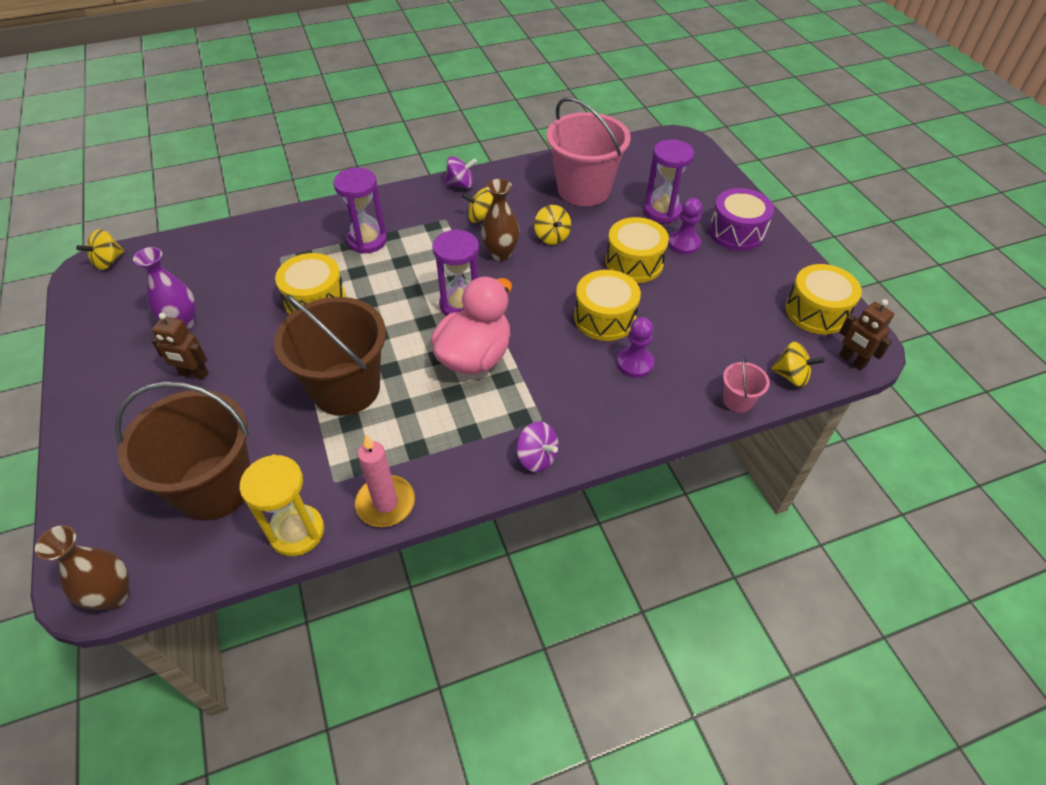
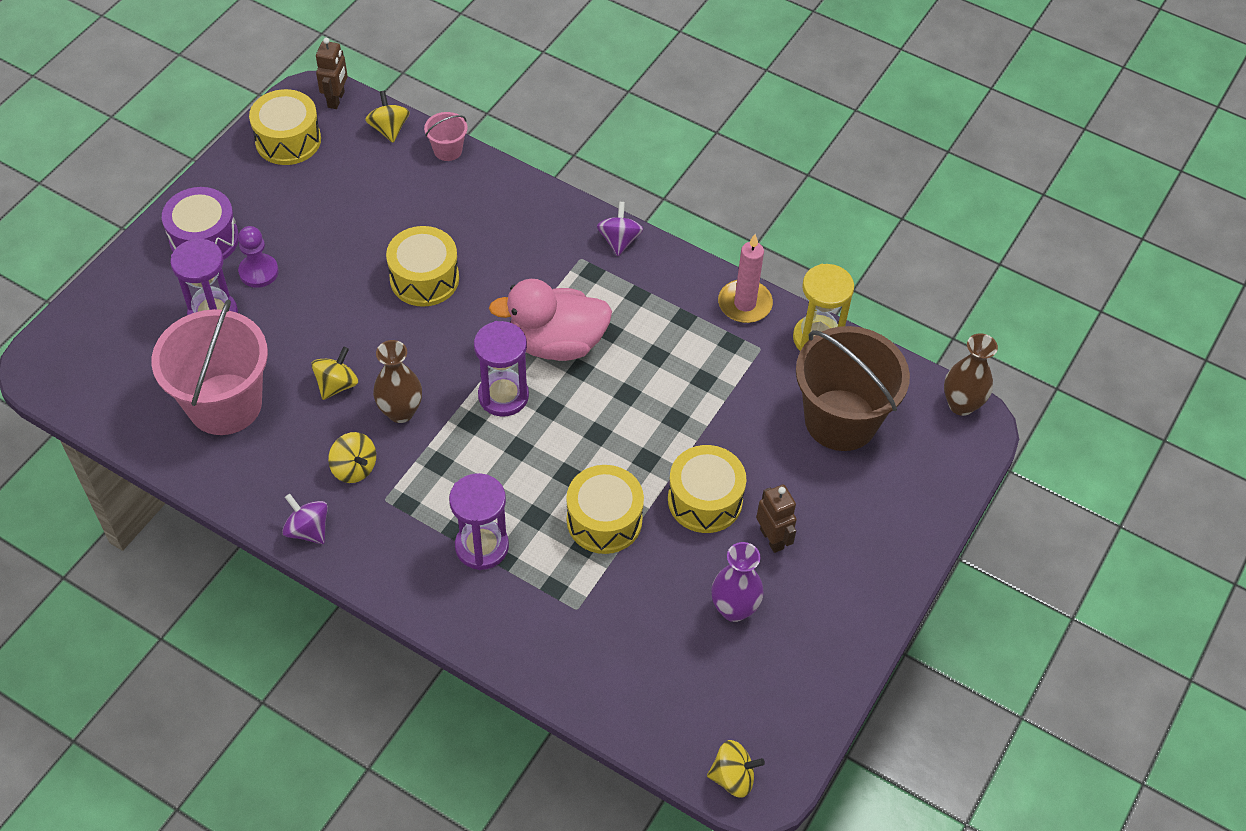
camera: 130 degrees left, 5 degrees up
brown bucket [274,294,386,416] -> none
yellow drum [606,217,669,283] -> yellow drum moved to [668,445,746,533]
purple pawn [617,317,654,378] -> none

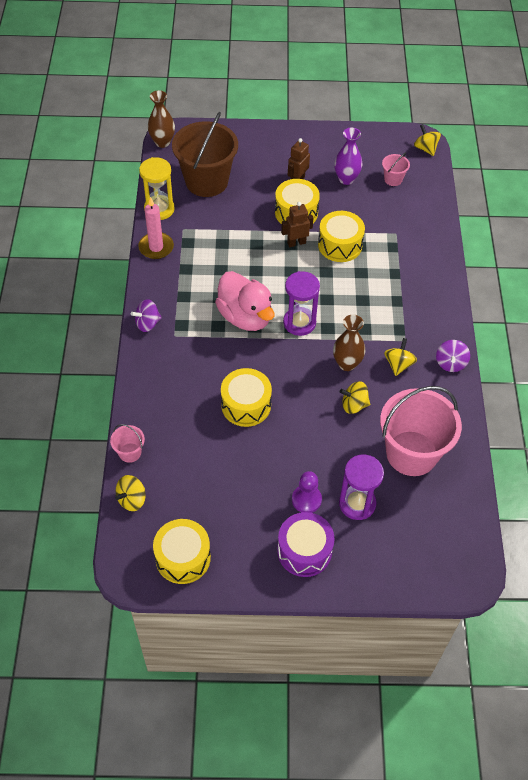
camera: 120 degrees left, 0 degrees up
brown robot [316,38,348,109] -> brown robot moved to [281,202,313,247]
purple hourglass [449,473,509,570] -> none
none -> pink bucket [382,152,410,186]

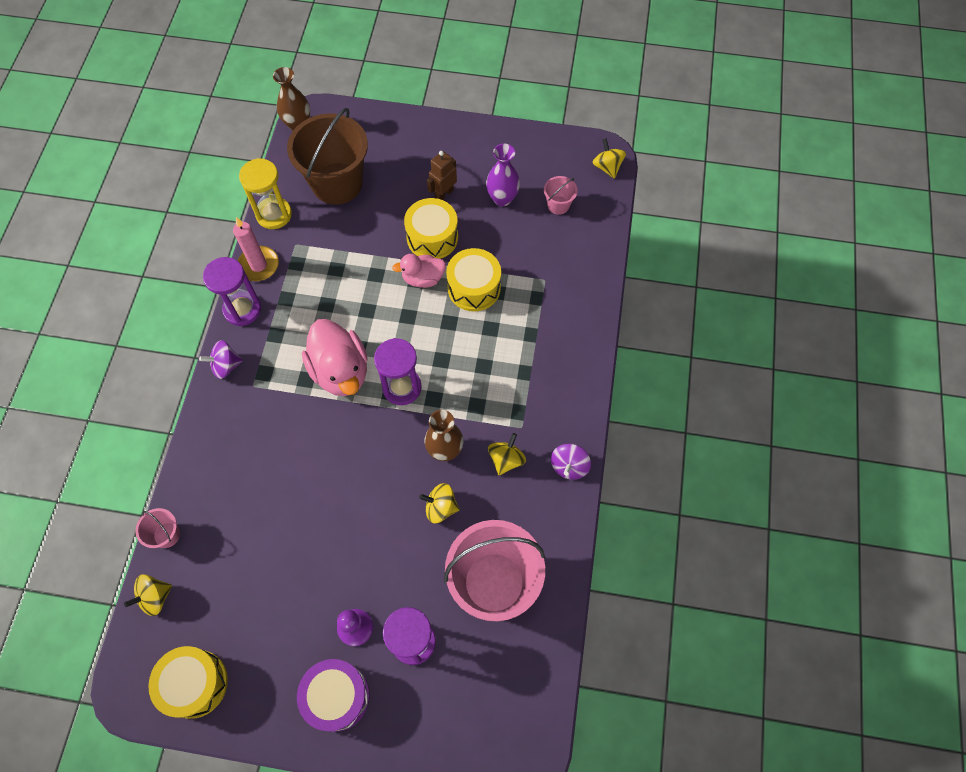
camera: 10 degrees right, 10 degrees up
yellow drum [221,368,272,427] -> none
brown robot [281,202,313,247] -> pink duck [392,254,446,288]
none -> purple hourglass [203,257,261,326]

